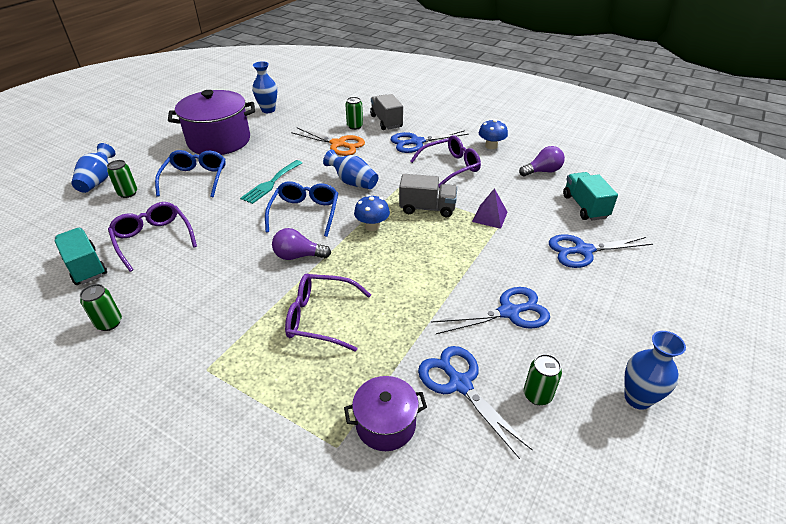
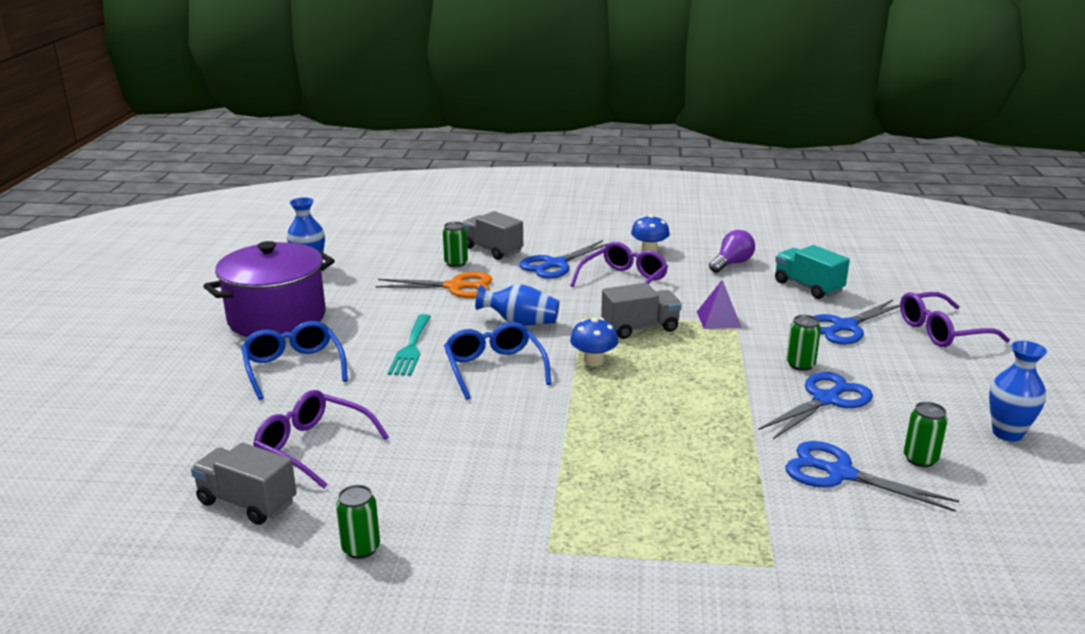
camera: 25 degrees left, 15 degrees down
turquoise truck [54,228,107,285] -> grey truck [191,443,297,525]
blue vase [71,143,115,193] -> none
green can [107,160,137,198] -> green can moved to [786,315,821,371]
purple light bulb [272,228,331,260] -> none
purple glasses [285,273,371,352] -> purple glasses moved to [900,292,1010,347]
purple pot [344,376,427,451] -> none

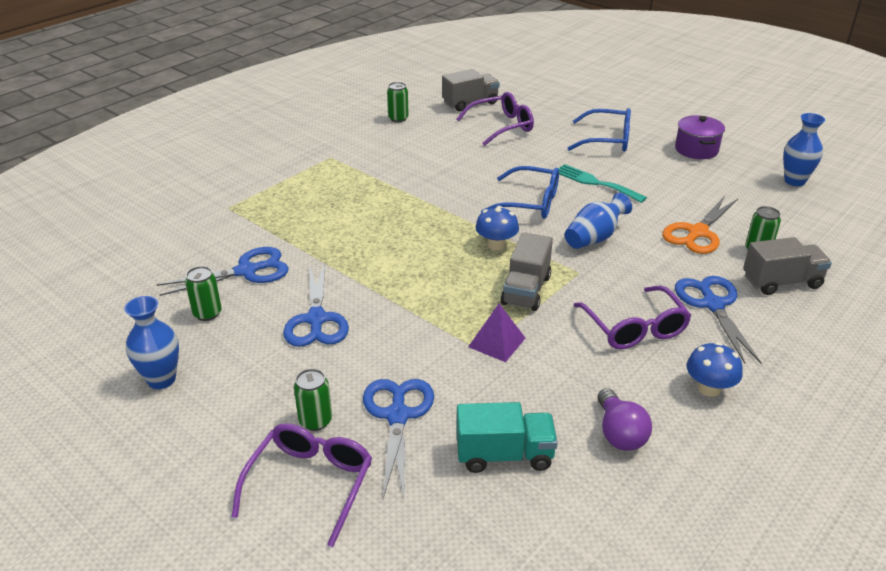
camera: 125 degrees right, 10 degrees up
purple pot [204,241,335,337] -> purple pot [675,115,725,159], size x0.54
green can [786,315,821,371] -> green can moved to [294,369,332,431]

